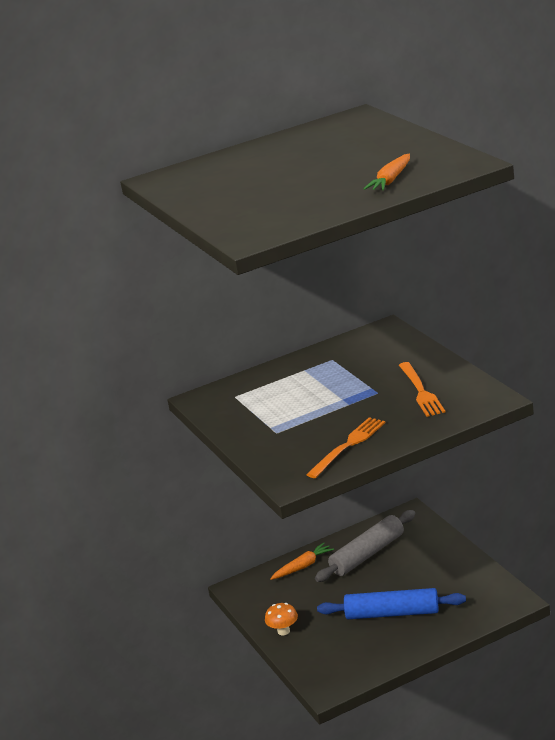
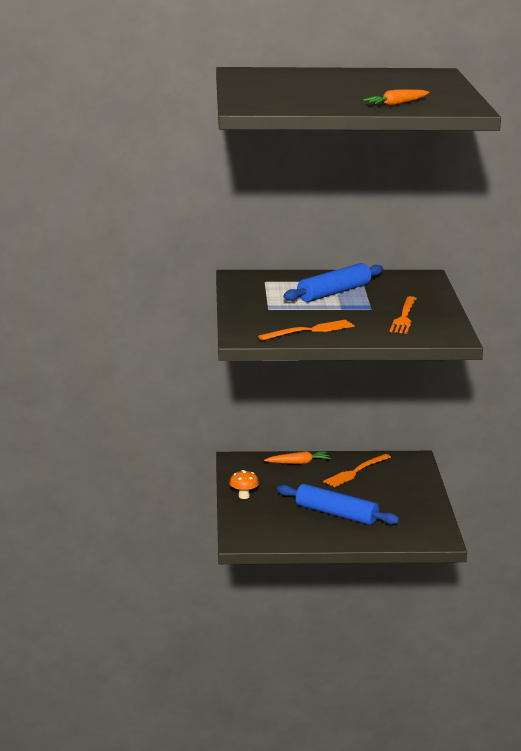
camera: 20 degrees right, 5 degrees down
grey rolling pin [315,510,416,582] -> orange fork [323,454,391,487]
none -> blue rolling pin [283,263,383,302]

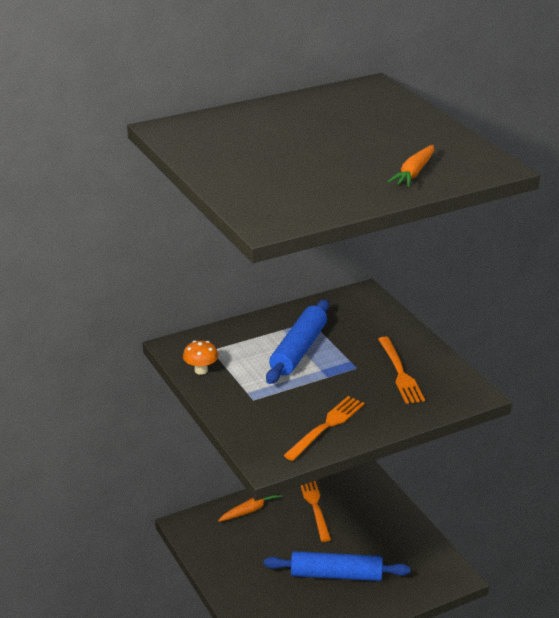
camera: 25 degrees left, 10 degrees up
orange mushroom [229,470,259,499] -> orange mushroom moved to [183,341,218,375]
orange fork [323,454,391,487] -> orange fork turned 150 degrees clockwise [301,481,331,542]

